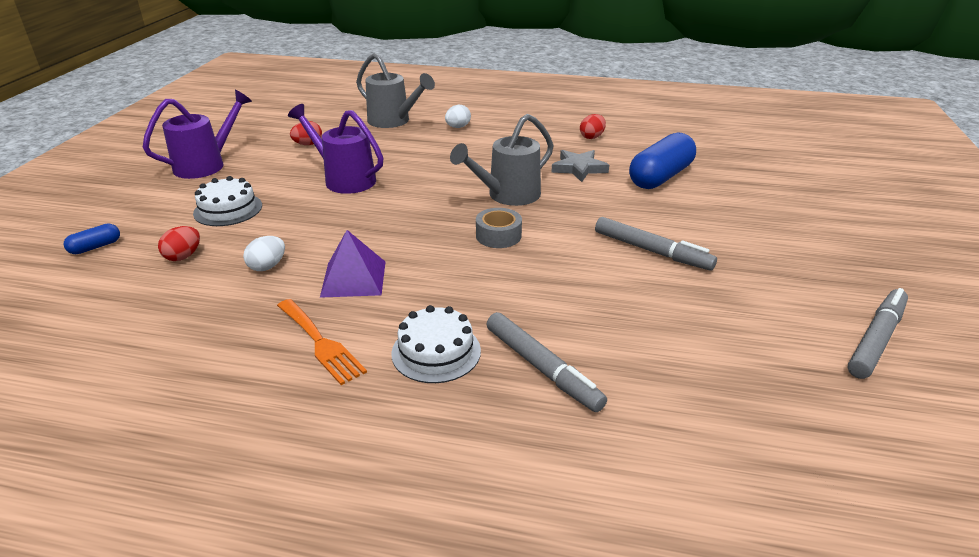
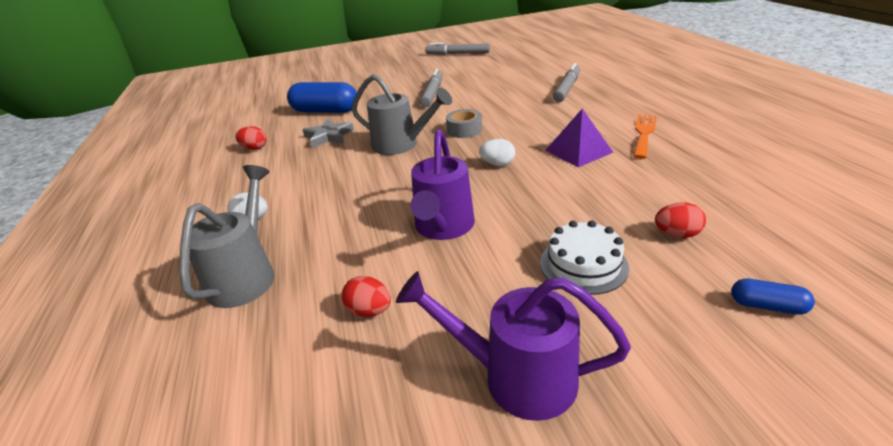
camera: 115 degrees left, 0 degrees up
white egg [243,236,285,271] -> white egg moved to [479,139,515,166]
white cake [391,305,481,383] -> none

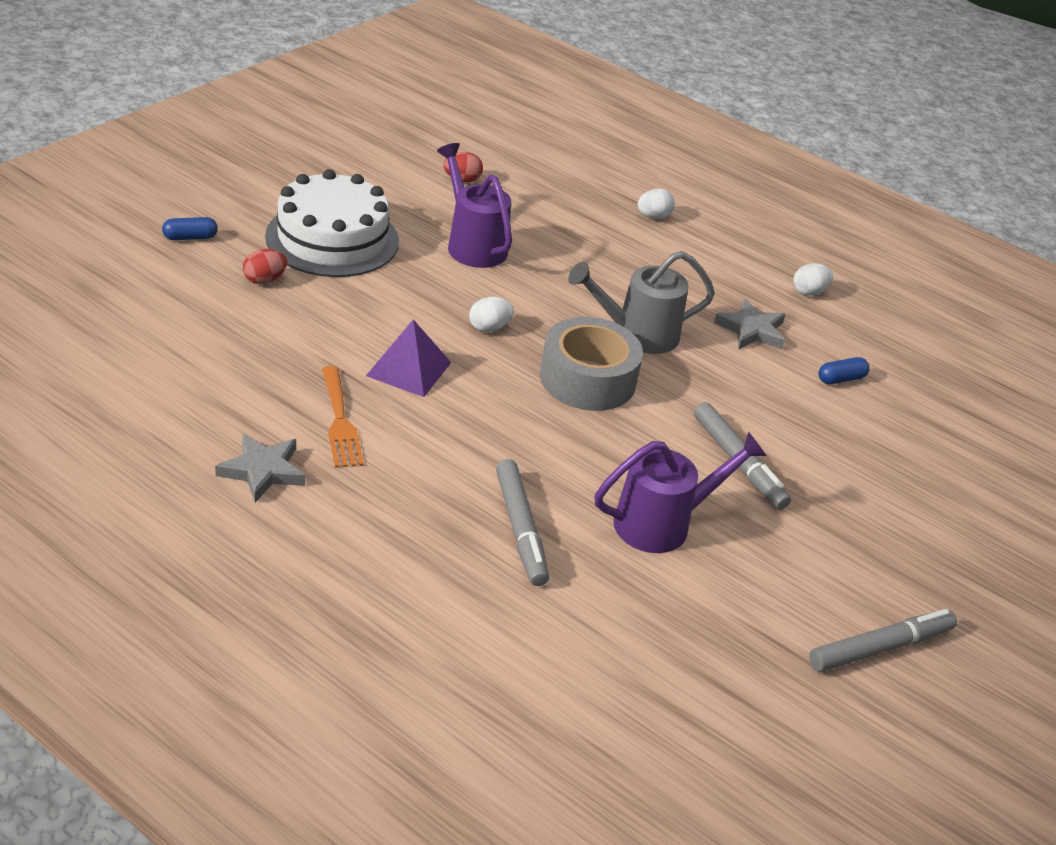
camera: 135 degrees right, 5 degrees up
grey watering can [179,165,275,308] -> none
red egg [235,126,267,150] -> white egg [793,263,833,296]
blue capsule [287,82,357,113] -> blue capsule [819,357,869,384], size x0.46
purple watering can [396,271,631,421] -> purple watering can moved to [594,432,767,553]
grey tape [446,109,482,138] -> grey tape [540,317,643,411], size x1.81
white cake [540,220,629,295] -> white cake [265,169,399,277], size x1.76
none -> grey star [215,433,306,503]

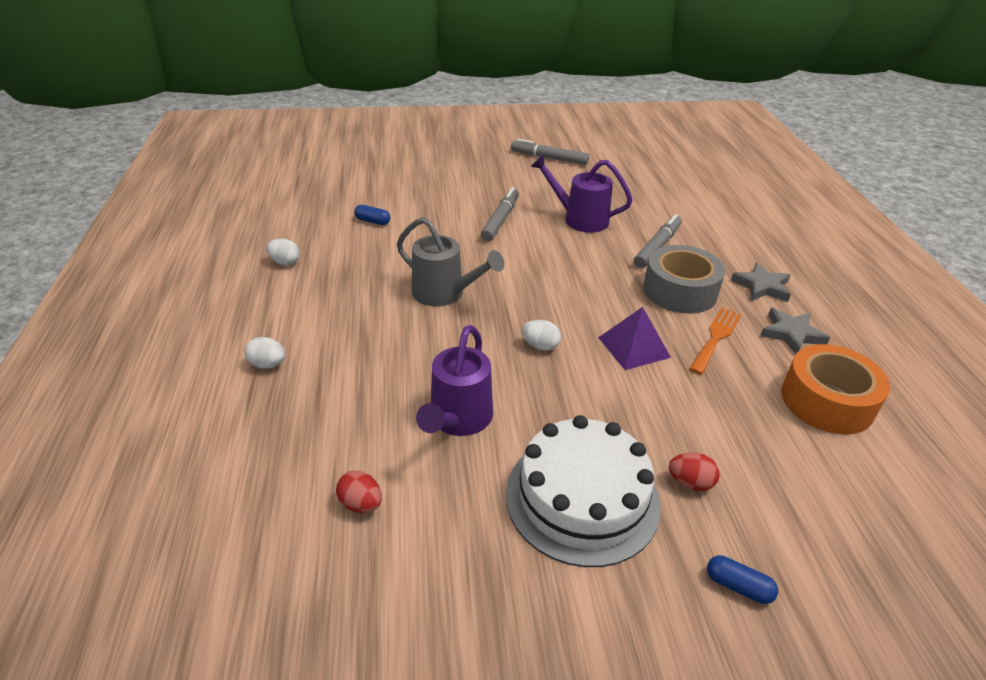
camera: 130 degrees left, 0 degrees up
grey tape [540,317,643,411] -> grey tape moved to [643,245,725,314]
grey star [714,299,786,349] -> grey star moved to [731,262,791,302]
none -> orange tape [781,344,890,435]

